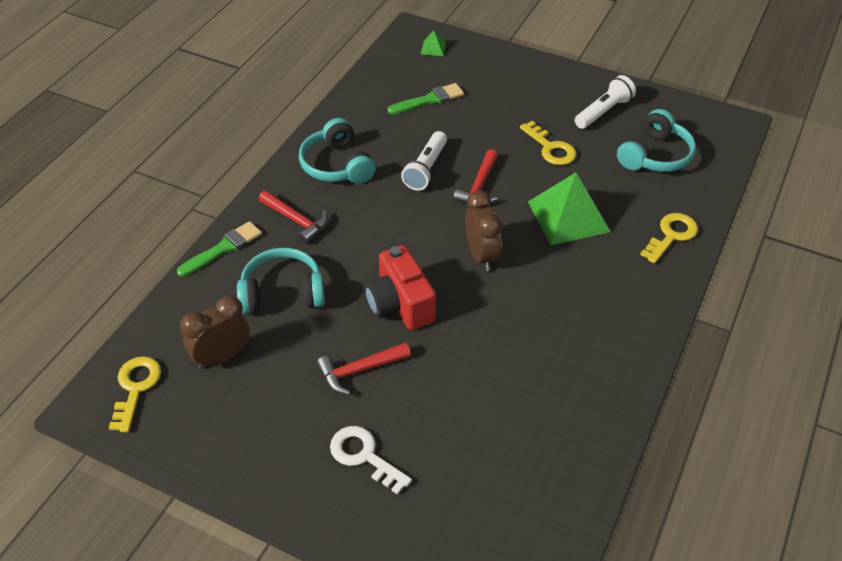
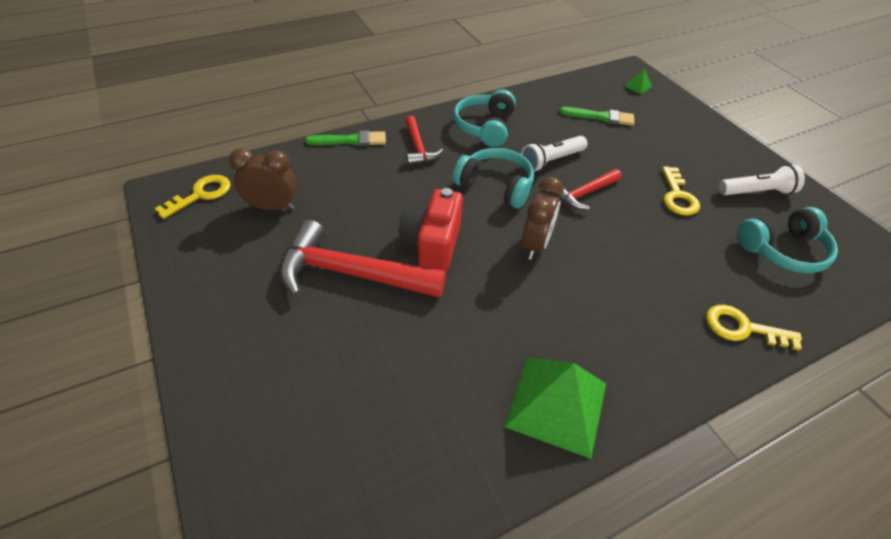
camera: 35 degrees right, 0 degrees up
turquoise headphones [237,248,325,314] -> turquoise headphones moved to [453,148,534,209]
red hammer [317,342,411,395] -> red hammer [280,220,446,298], size x1.84
white key [330,426,412,495] -> none
green pyramid [528,173,611,245] -> green pyramid moved to [505,357,606,459]
yellow key [640,213,698,263] -> yellow key turned 150 degrees counterclockwise [706,304,802,351]

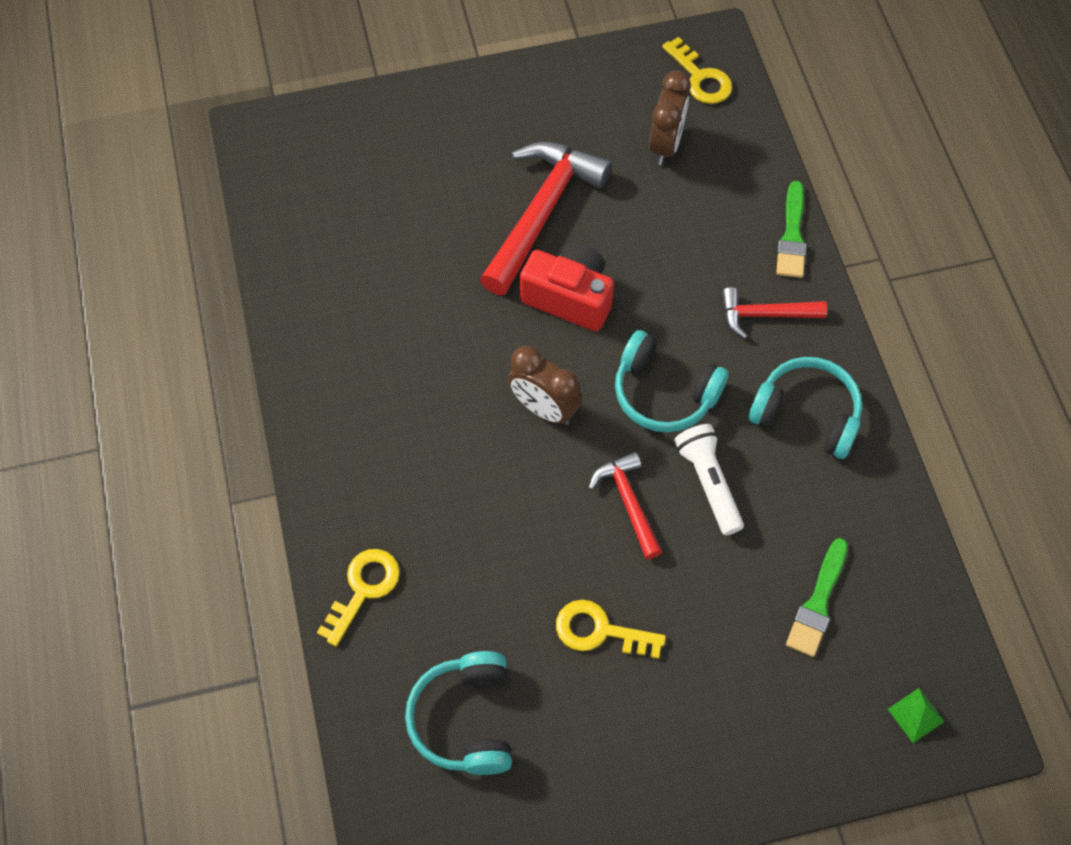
camera: 105 degrees right, 15 degrees up
turquoise headphones [453,148,534,209] -> turquoise headphones turned 75 degrees clockwise [615,330,729,432]
green pyramid [505,357,606,459] -> none
white flashlight [719,164,805,195] -> none

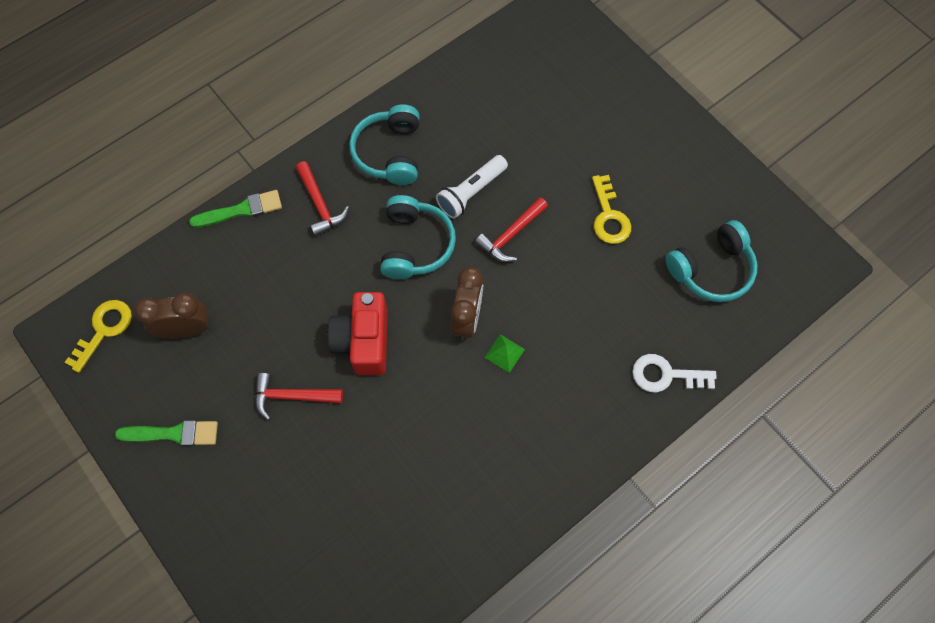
camera: 115 degrees left, 5 degrees up
yellow key [317,549,400,646] -> white key [632,354,717,392]
red hammer [480,142,612,295] -> red hammer [255,373,343,420], size x0.54
green brush [786,538,848,657] -> green brush moved to [115,420,218,446]
green pyramid [888,688,945,743] -> green pyramid moved to [484,334,525,373]

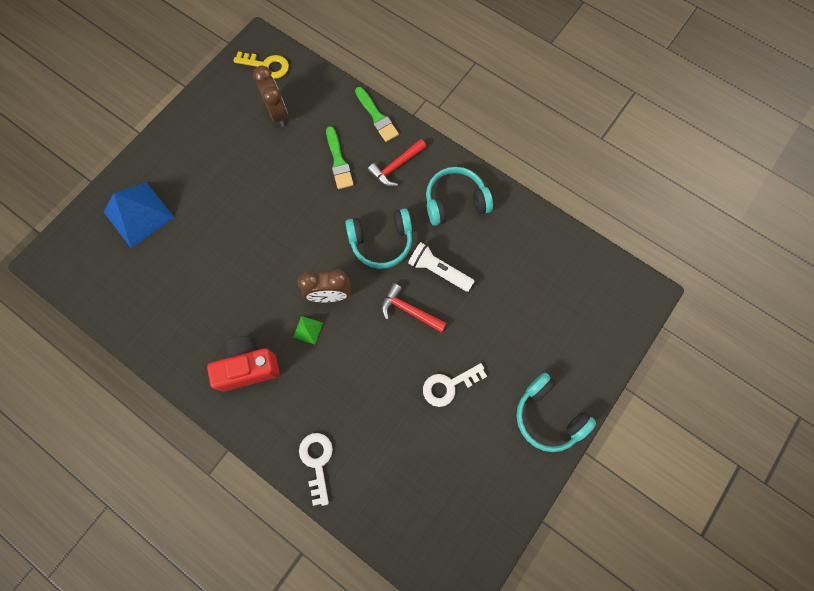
camera: 75 degrees right, 5 degrees up
green brush [115,420,218,446] -> green brush moved to [326,126,354,189]
red hammer [255,373,343,420] -> none
red camera [328,292,388,375] -> red camera moved to [207,336,280,392]
yellow key [592,175,631,244] -> white key [423,363,487,407]
turquoise headphones [666,220,758,302] -> turquoise headphones moved to [516,373,596,452]
none -> blue pyramid [104,182,175,248]

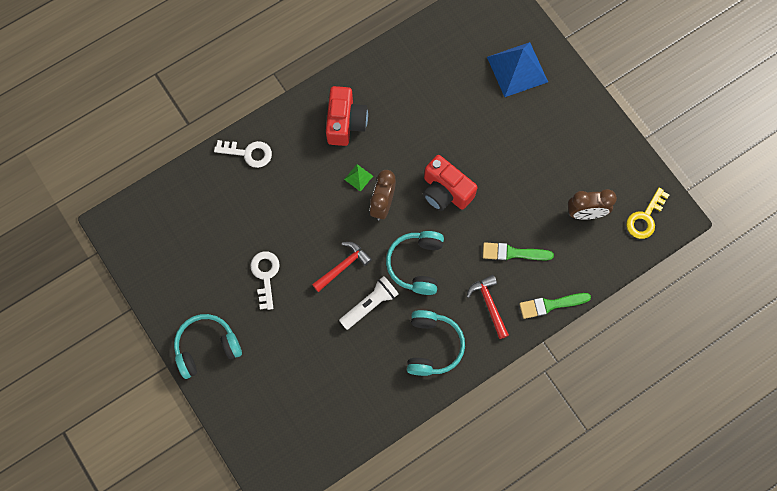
camera: 110 degrees right, 0 degrees up
none -> red camera [423,155,478,211]

